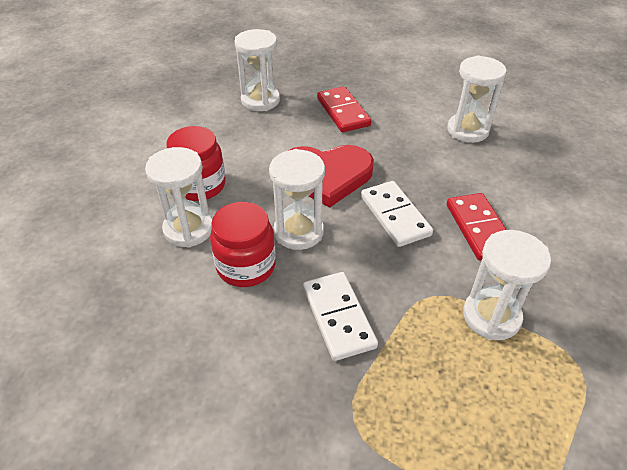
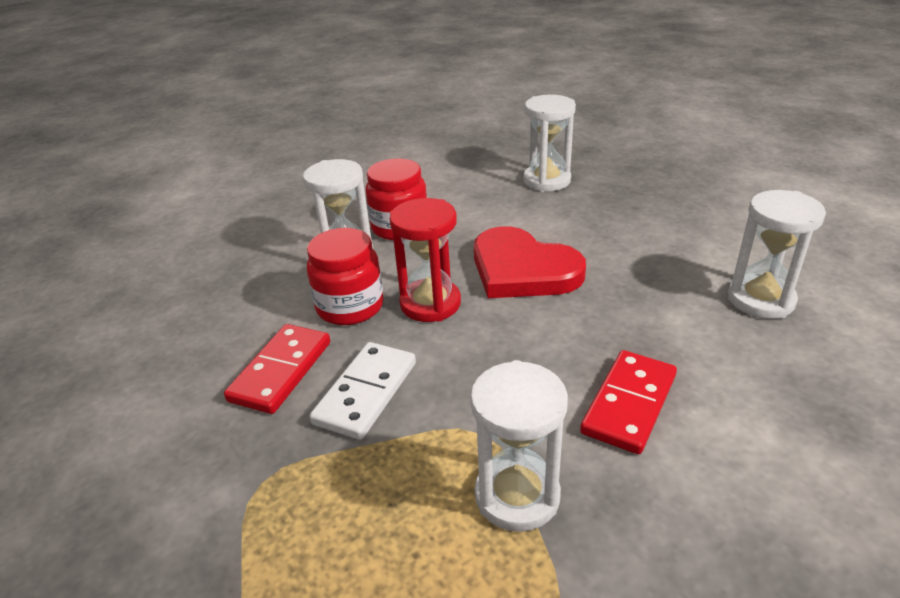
camera: 45 degrees right, 10 degrees down
white hourglass [269,149,325,250] -> red hourglass [390,198,461,322]
red domino [317,86,371,132] -> red domino moved to [224,324,330,414]
white domino [361,181,433,247] -> none

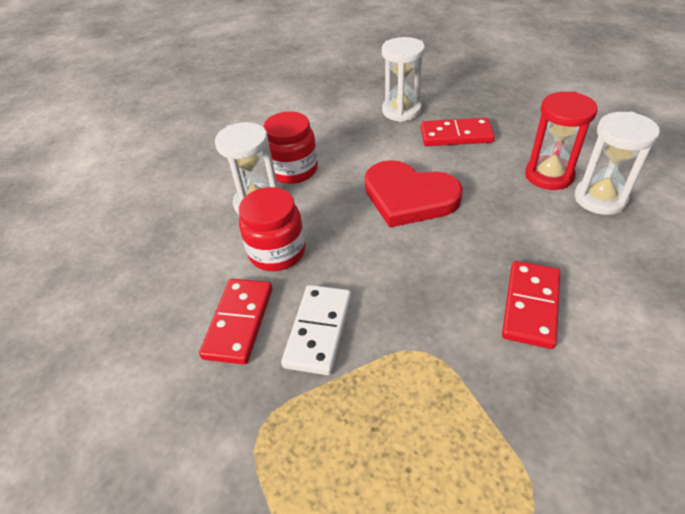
camera: 10 degrees left, 10 degrees up
red hourglass [390,198,461,322] -> red hourglass moved to [525,91,598,190]
white hourglass [470,360,568,532] -> none
none -> red domino [421,118,495,146]

